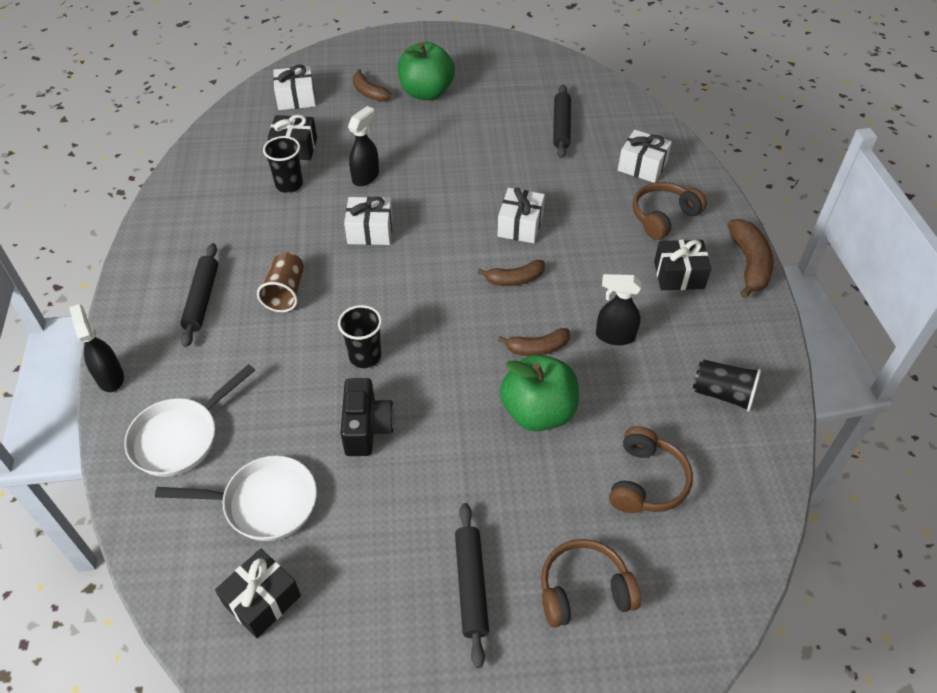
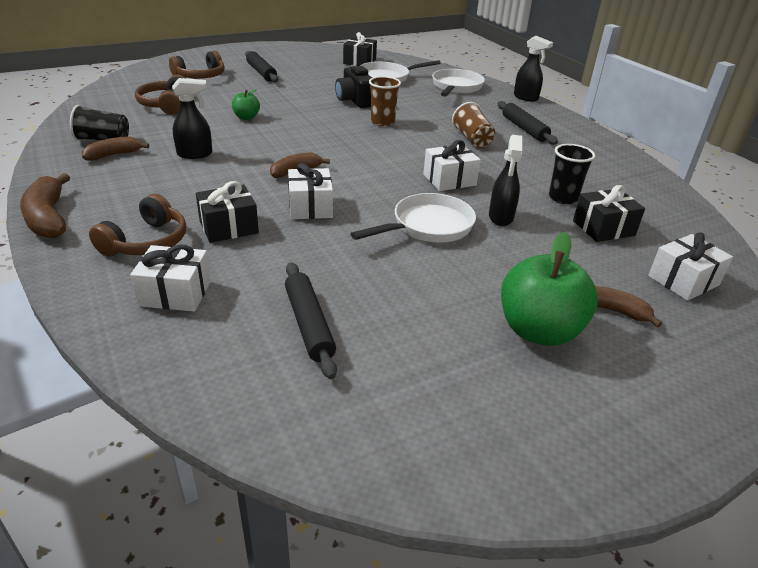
camera: 155 degrees right, 15 degrees down
black cup [338,305,382,368] -> brown cup [369,76,401,126]
brown banana [498,328,570,356] -> brown banana moved to [82,137,149,161]
green apple [500,354,579,431] -> green apple [232,89,260,120], size x0.50
black gift [654,240,711,290] -> black gift moved to [196,181,259,243]
none -> white pan [351,193,476,242]

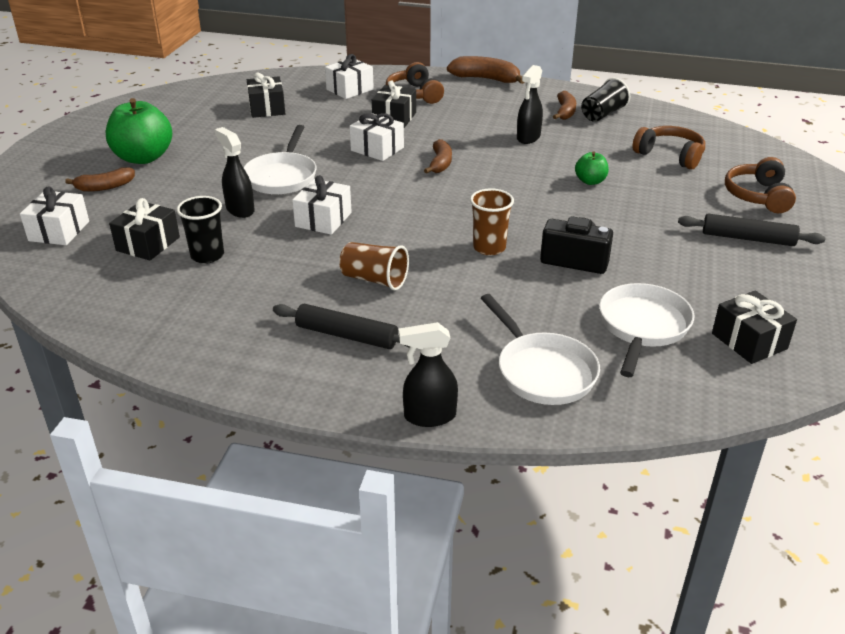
camera: 135 degrees right, 0 degrees up
black rolling pin [285,262,337,379] -> black gift [247,73,285,118]

